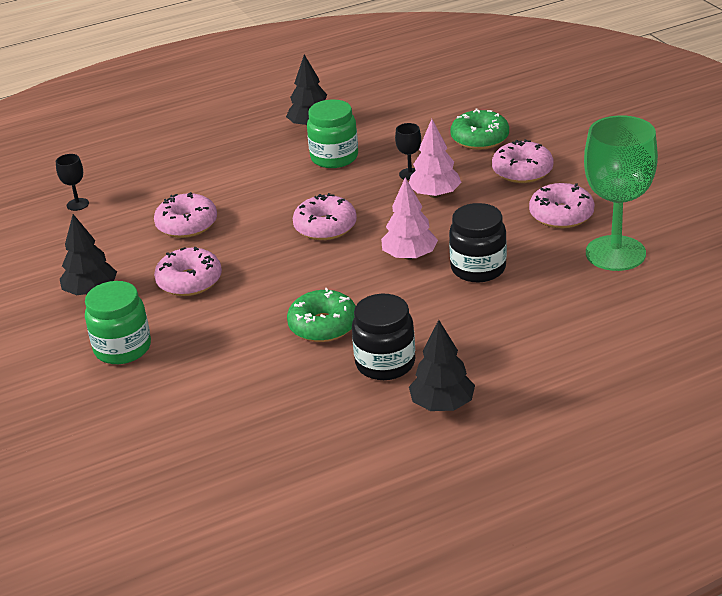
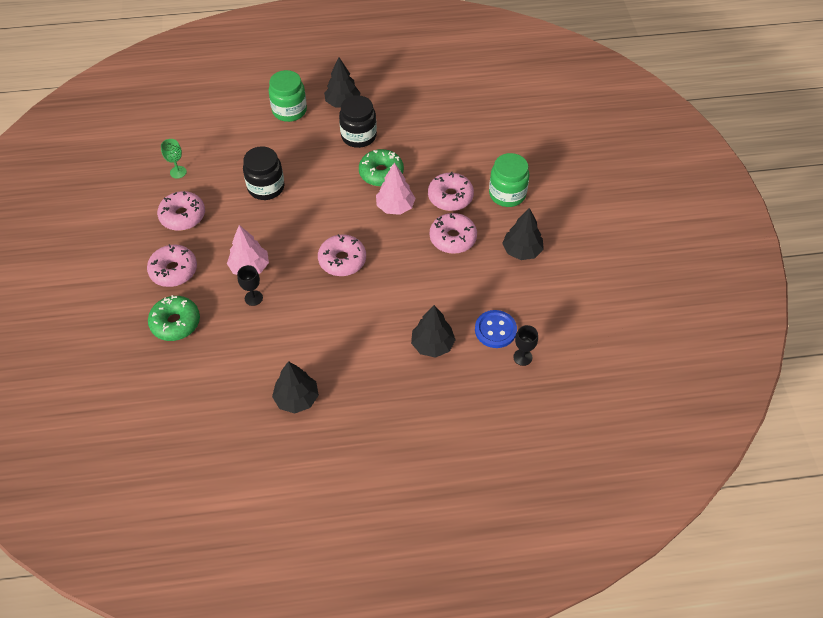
camera: 165 degrees left, 20 degrees up
pink donut [154,192,217,238] -> pink donut moved to [428,172,474,211]
green jar [307,99,358,168] -> green jar moved to [269,70,307,122]
pink tree [381,177,438,260] -> pink tree moved to [376,162,416,215]
green goblet [584,115,658,271] -> green goblet [161,139,187,179], size x0.42
none -> black tree [411,305,456,358]
none -> blue button [475,310,517,348]

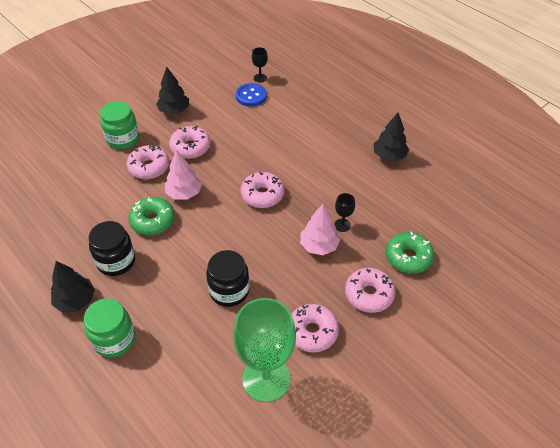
camera: 125 degrees left, 5 degrees down
green goblet [161,139,187,179] -> green goblet [233,298,296,402], size x2.41
black tree [411,305,456,358] -> none

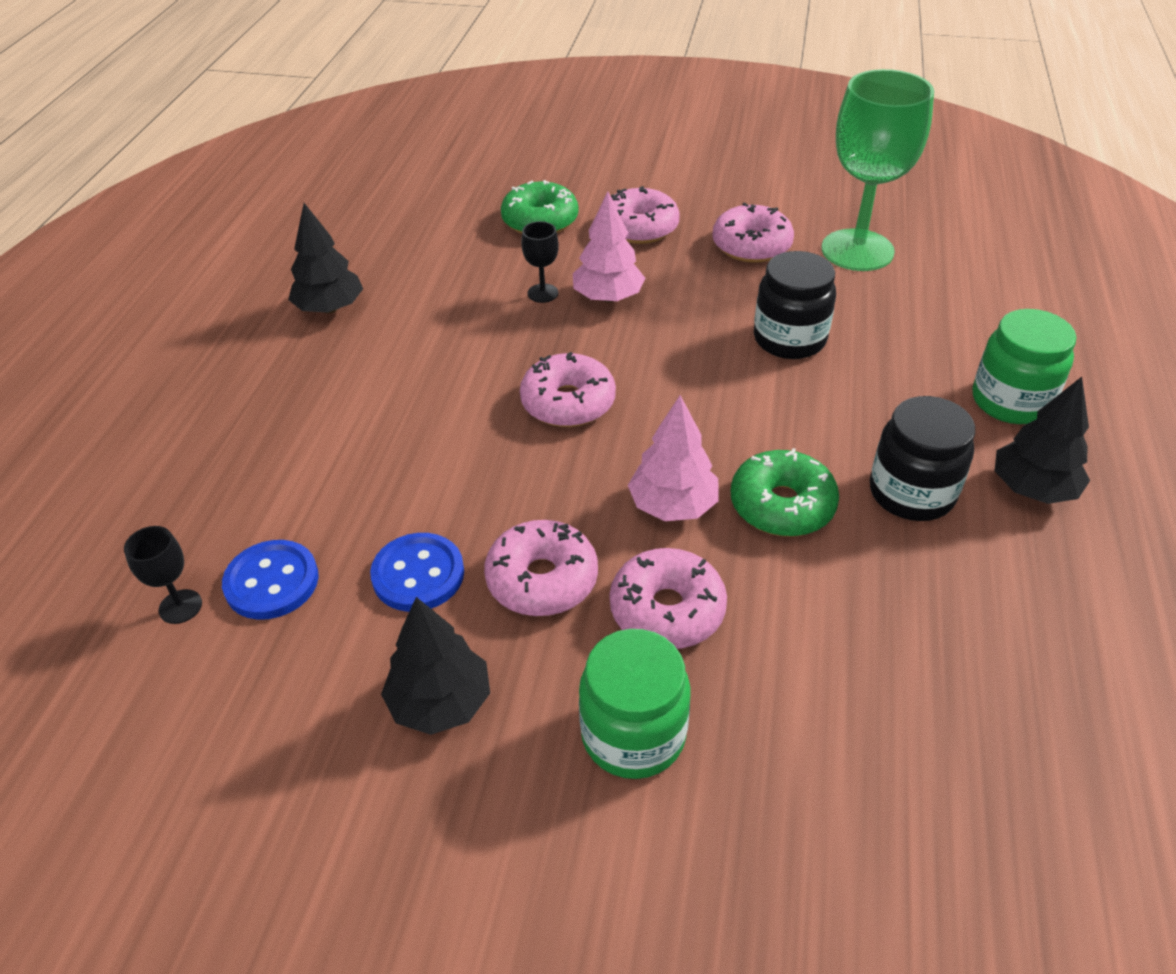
camera: 125 degrees left, 5 degrees down
none -> blue button [370,533,464,612]

